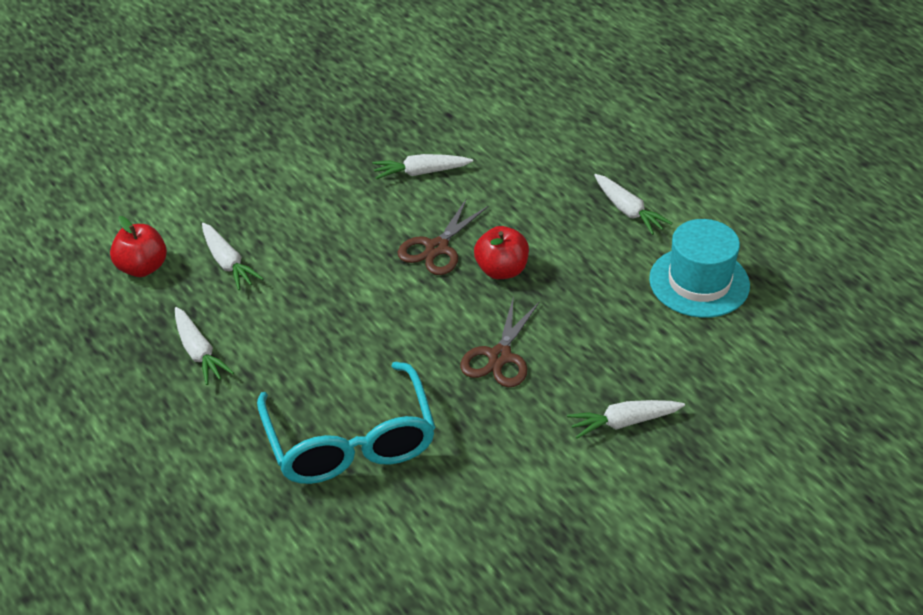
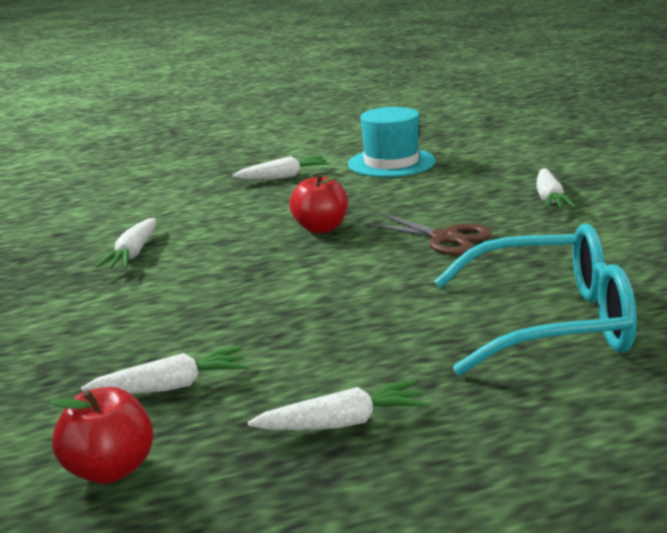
camera: 70 degrees left, 20 degrees down
brown scissors [398,198,488,275] -> none

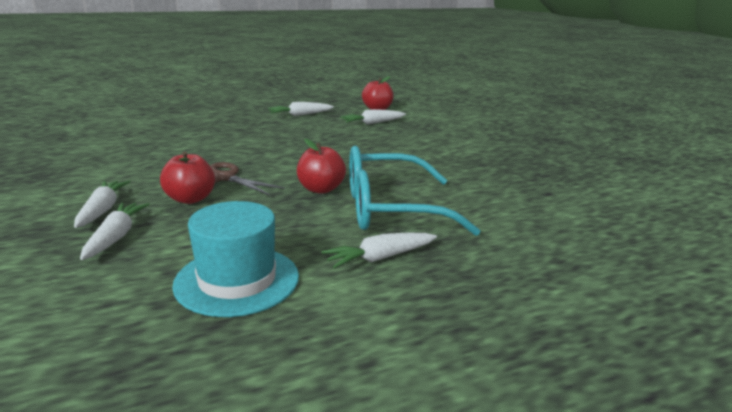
camera: 170 degrees right, 0 degrees up
white carrot [96,218,156,268] -> white carrot moved to [80,202,150,260]
turquoise glasses [435,224,637,375] -> turquoise glasses moved to [349,146,481,236]
none -> red apple [160,152,215,204]

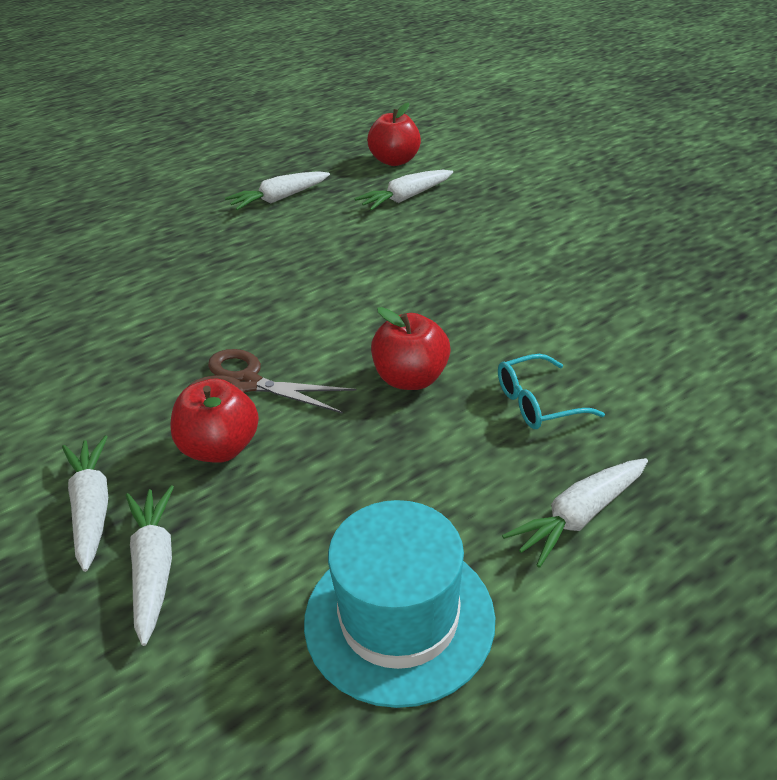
camera: 10 degrees left, 15 degrees up
turquoise glasses [349,146,481,236] -> turquoise glasses [498,354,605,429], size x0.44

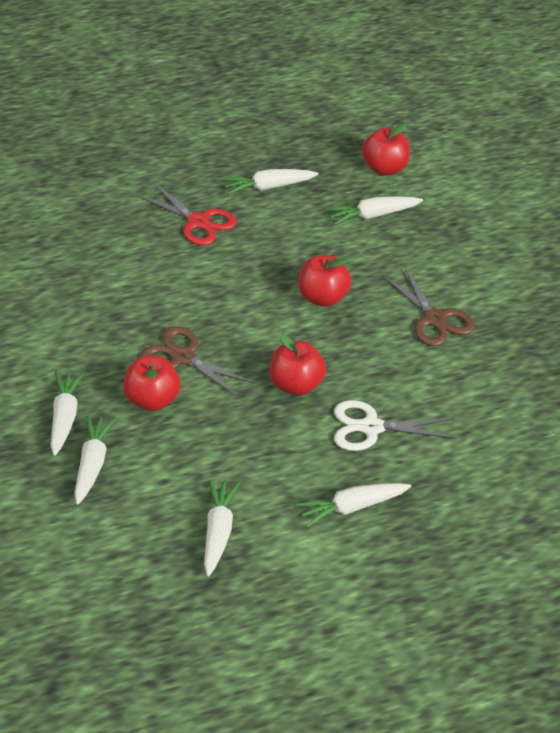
camera: 15 degrees right, 5 degrees up
turquoise hat [304,500,495,708] -> white carrot [204,480,240,576]
turquoise glasses [498,354,605,429] -> white scissors [334,400,456,451]
none -> red scissors [137,183,237,245]
none -> red apple [298,255,352,307]
none -> brown scissors [383,267,475,346]

